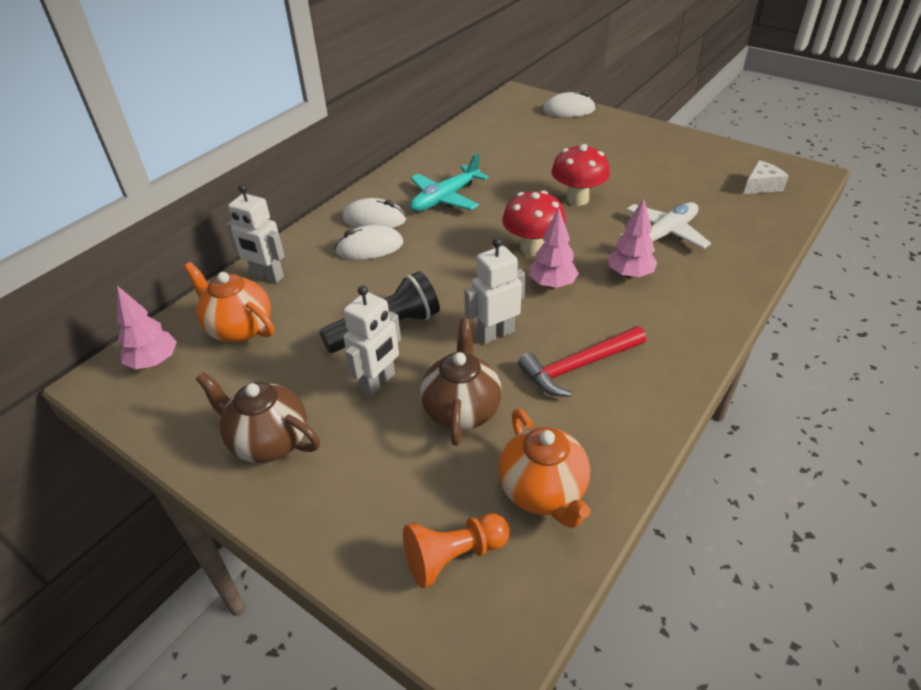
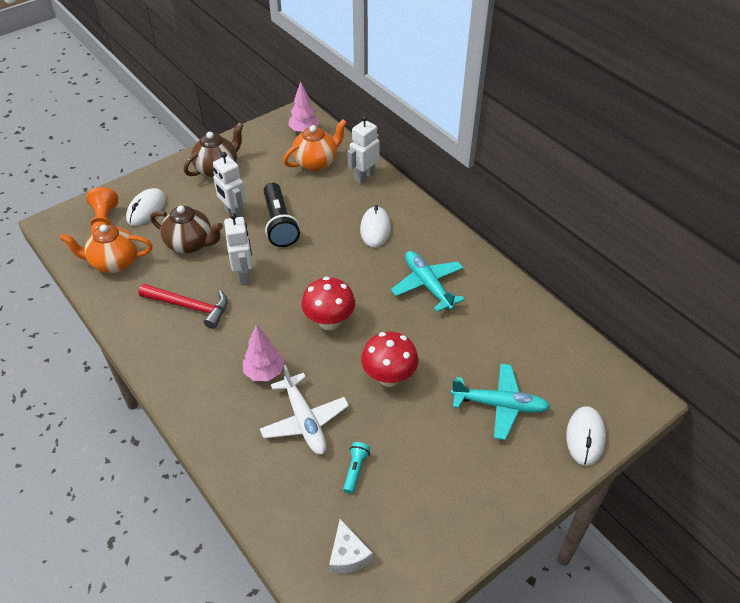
camera: 105 degrees right, 5 degrees up
white mouse [342,198,406,228] -> white mouse moved to [126,188,166,226]
red hammer [518,326,646,397] -> red hammer turned 120 degrees clockwise [138,284,228,329]
pink tree [529,208,579,289] -> none
none -> turquoise flashlight [343,442,370,494]
none -> turquoise plane [451,364,550,440]

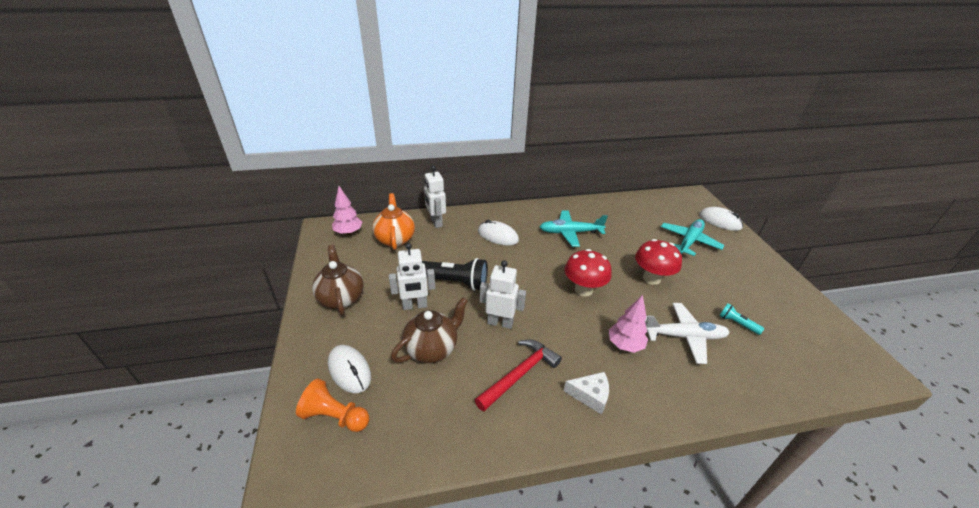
camera: 65 degrees left, 10 degrees down
orange teapot [60,225,153,273] -> none
white cheese [329,519,373,574] -> white cheese moved to [564,372,609,415]

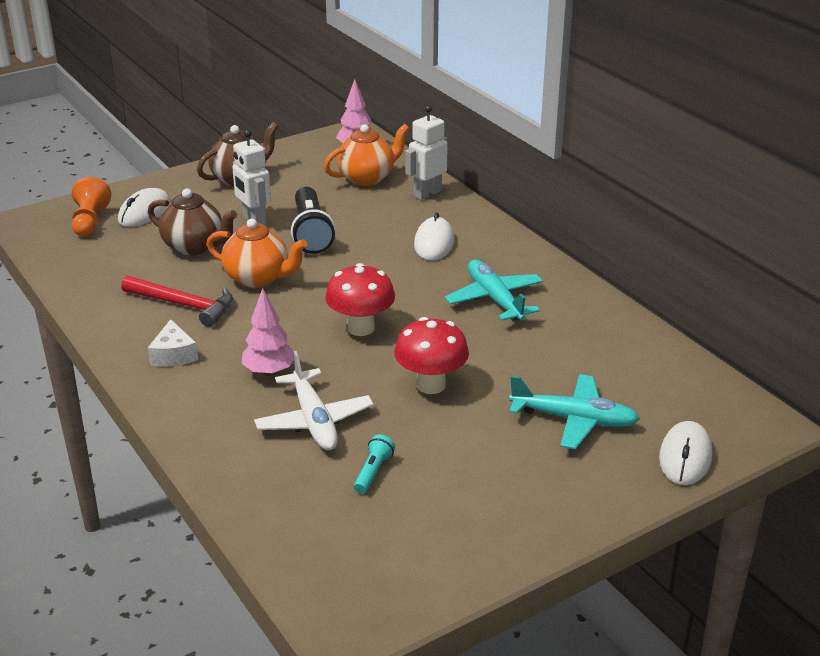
camera: 70 degrees right, 5 degrees down
white robot [480,260,526,329] -> orange teapot [206,219,307,288]

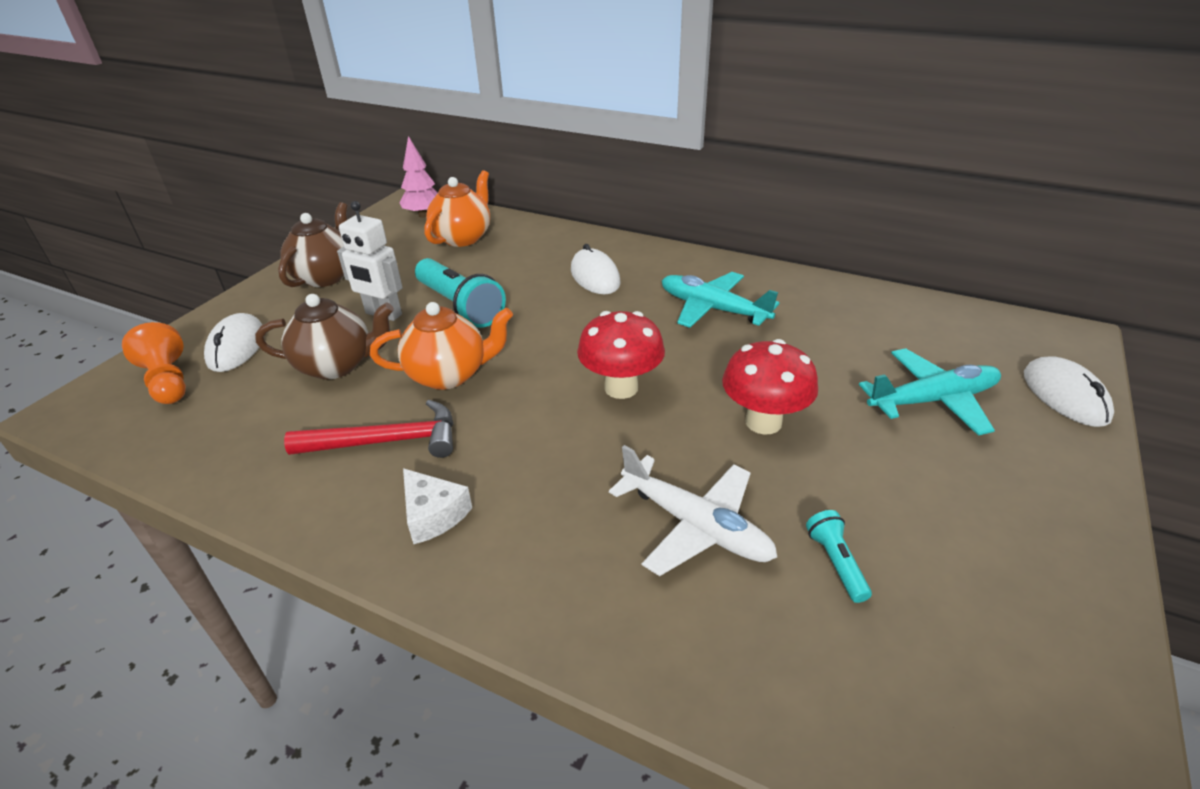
camera: 30 degrees left, 5 degrees up
pink tree [242,288,294,376] -> none
black flashlight [291,187,336,254] -> turquoise flashlight [415,258,506,328]
white robot [405,105,448,200] -> none

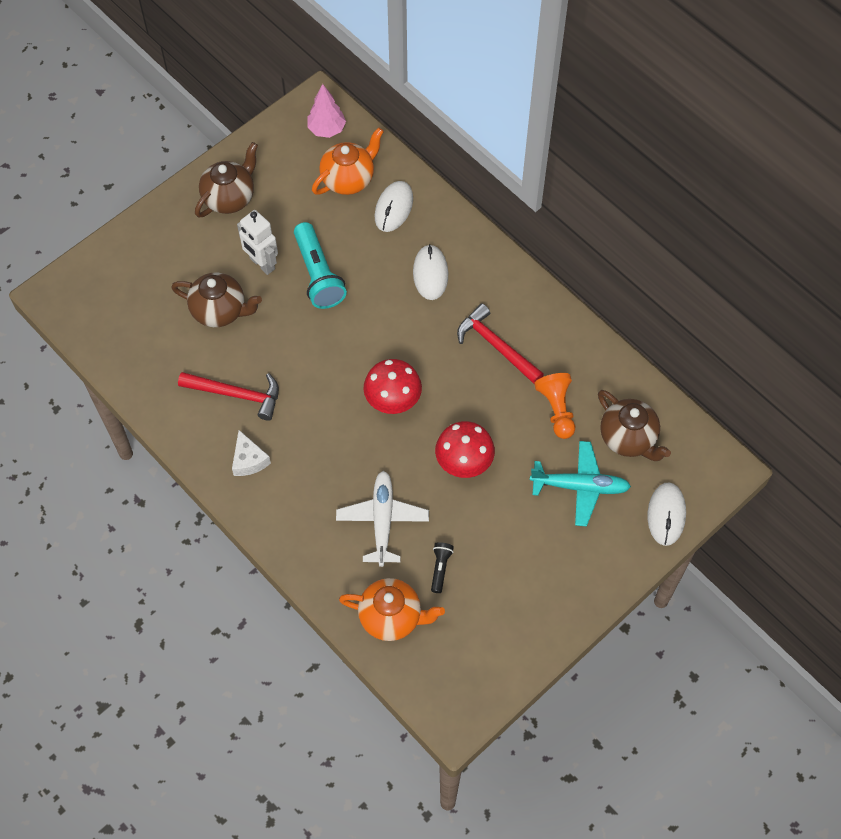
camera: 20 degrees right, 25 degrees up
orange pawn [122,322,186,404] -> orange pawn moved to [534,373,575,439]
white mouse [204,313,262,372] -> white mouse moved to [375,181,413,232]
orange teapot [370,302,513,390] -> orange teapot moved to [339,578,445,641]
white plane [609,445,777,576] -> white plane turned 150 degrees counterclockwise [336,471,429,567]
turquoise plane [662,272,780,328] -> red hammer [457,304,544,384]
turquoise flashlight [806,510,872,603] -> black flashlight [431,542,454,593]
none -> brown teapot [598,390,671,461]

